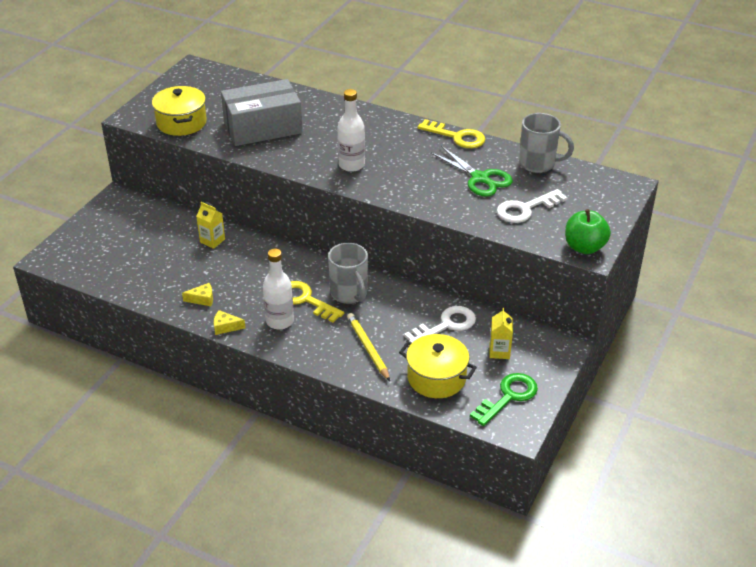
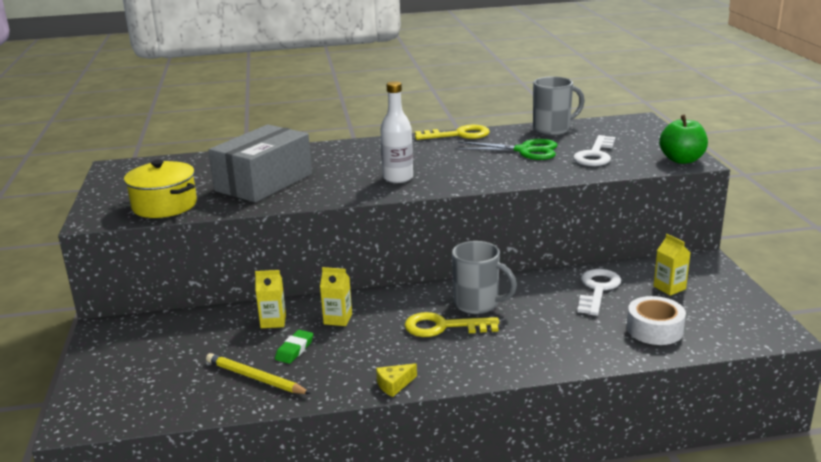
camera: 35 degrees left, 15 degrees down
yellow cheese [182,283,213,306] -> none
white bottle [263,249,294,329] -> none
yellow pencil [347,313,390,381] -> yellow pencil moved to [206,353,311,394]
yellow pot [399,334,477,398] -> white tape [627,296,686,345]
green key [470,373,538,426] -> none
none -> green eraser [275,330,313,364]
none -> yellow carton [320,267,352,326]

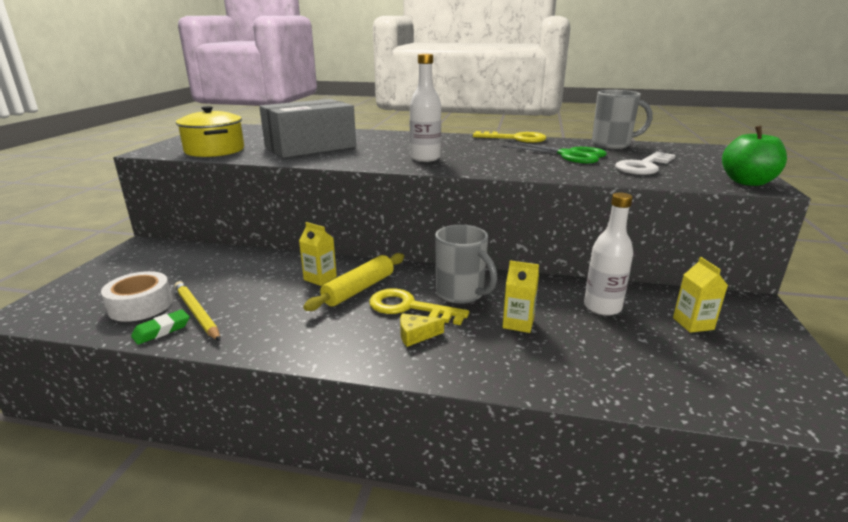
camera: 20 degrees right, 0 degrees up
yellow carton [255,270,286,328] -> yellow carton moved to [503,260,539,333]
green eraser [275,330,313,364] -> green eraser moved to [131,309,190,345]
yellow cheese [376,363,417,397] -> yellow cheese moved to [400,313,444,347]
white key [577,269,621,316] -> white bottle [584,192,633,316]
white tape [627,296,686,345] -> white tape moved to [101,271,173,322]
none -> yellow rolling pin [303,253,404,311]

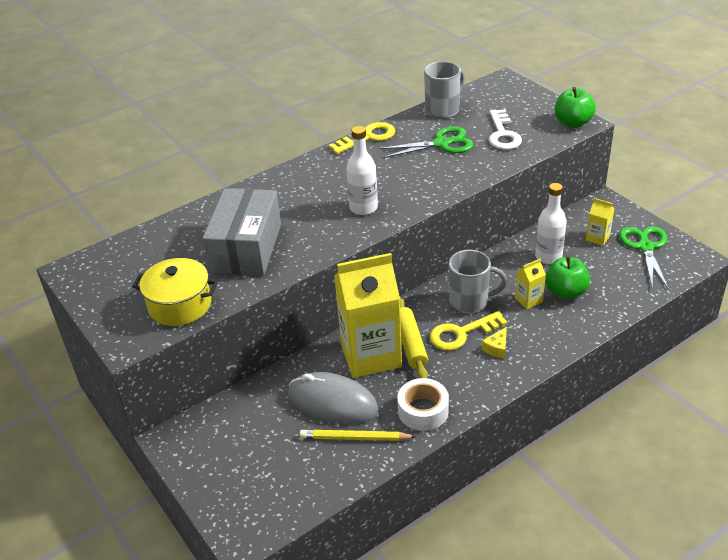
camera: 45 degrees left, 15 degrees up
white tape [101,271,173,322] -> white tape moved to [397,378,449,431]
green eraser [131,309,190,345] -> none
yellow carton [299,222,337,286] -> yellow carton [334,253,402,378], size x2.40
none -> grey mouse [288,372,379,424]
none -> green apple [545,256,590,299]
none -> green scissors [619,226,669,290]

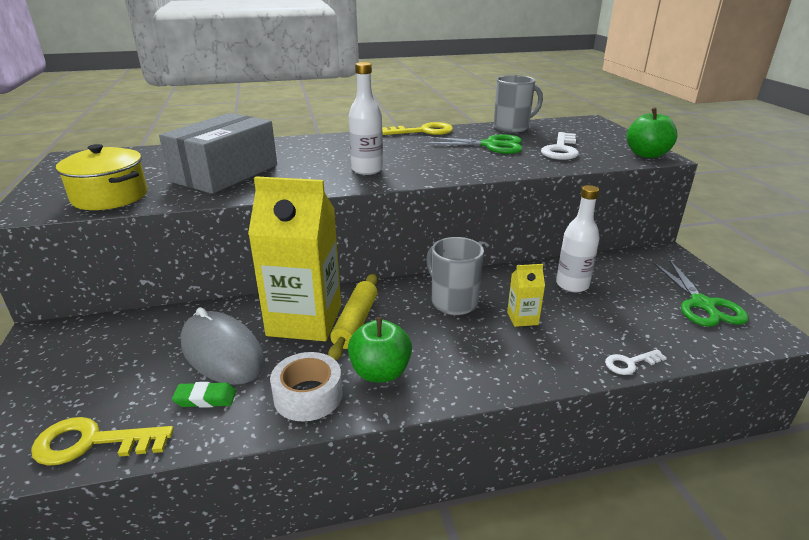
camera: 20 degrees right, 10 degrees down
yellow pencil [300,430,417,441] -> green eraser [172,382,236,408]
yellow key [430,311,507,351] -> yellow key moved to [31,417,174,466]
grey mug [449,250,507,314] -> grey mug turned 150 degrees counterclockwise [426,237,484,315]
yellow cheese [481,327,507,358] -> none
green apple [545,256,590,299] -> green apple moved to [348,317,412,382]
yellow carton [586,198,614,246] -> none
green scissors [619,226,669,290] -> green scissors turned 150 degrees clockwise [652,260,749,327]
none -> white key [605,349,667,375]

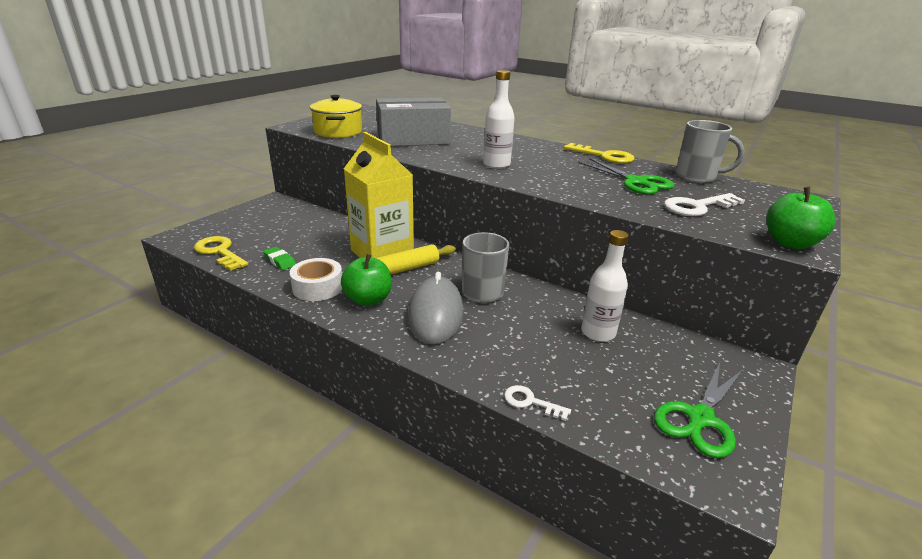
camera: 45 degrees right, 0 degrees up
grey mouse [180,307,265,385] -> grey mouse moved to [408,272,464,344]
yellow carton [507,264,545,327] -> none

